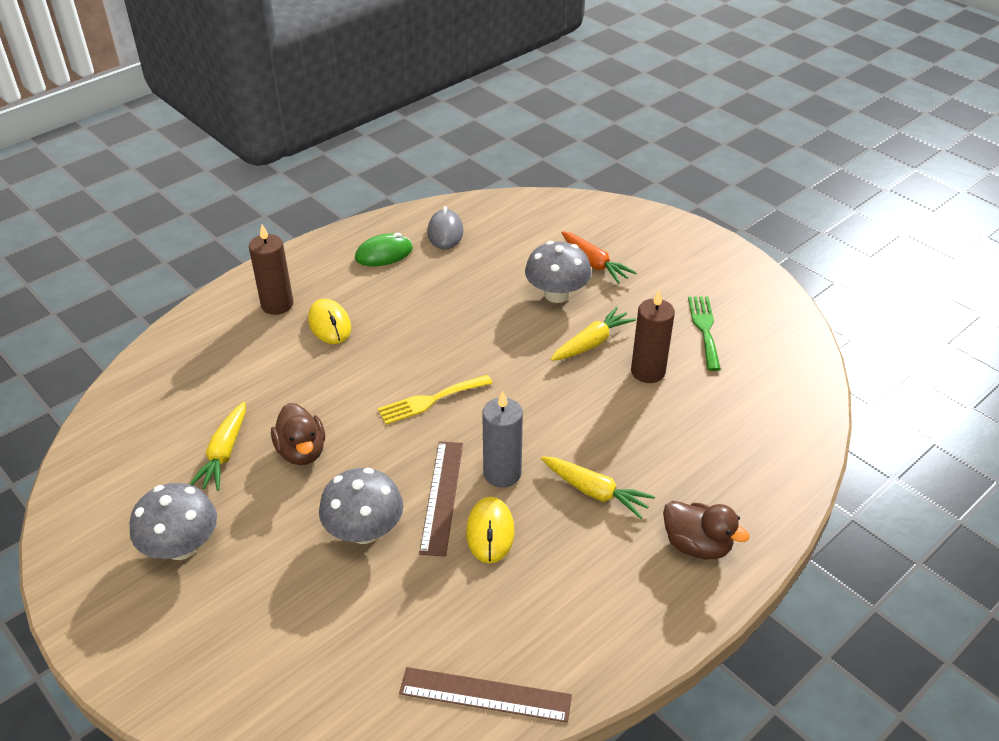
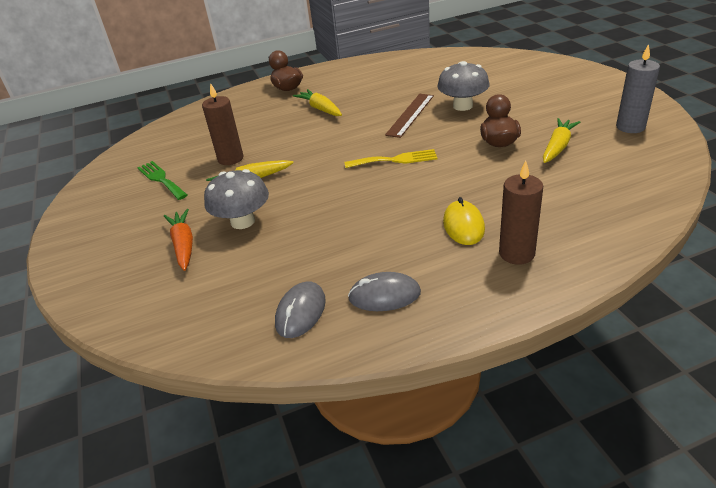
camera: 155 degrees left, 5 degrees down
grey mushroom [130,483,217,560] -> none
green mouse [355,233,413,266] -> grey mouse [348,272,421,311]
brown ruler [399,667,572,723] -> none
yellow mouse [466,497,515,563] -> none
grey candle [482,391,523,487] -> grey candle moved to [616,44,660,133]
green fork [688,296,721,371] -> green fork turned 120 degrees clockwise [137,161,187,200]

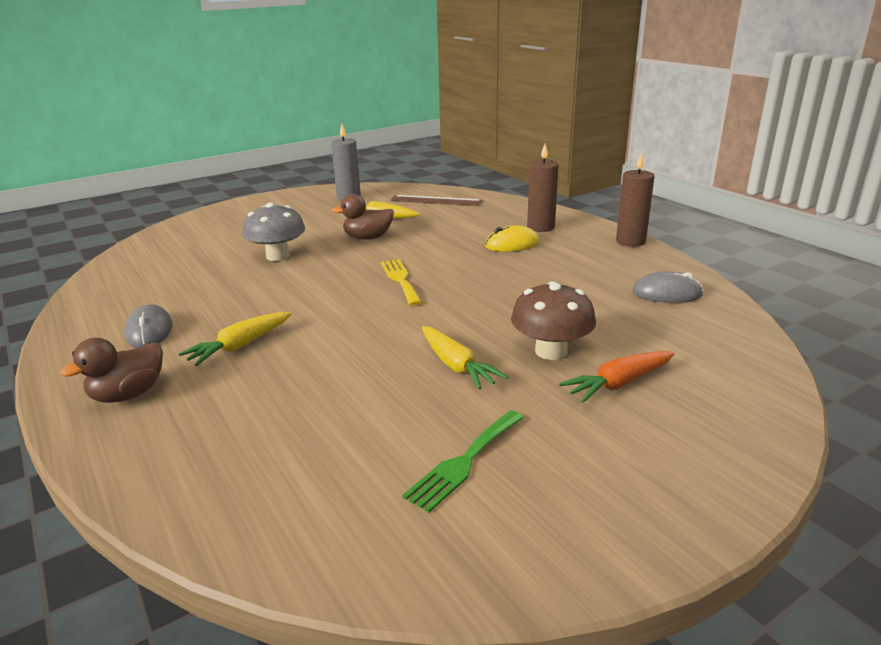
camera: 105 degrees left, 10 degrees down
brown candle [202,83,244,165] -> brown candle moved to [616,152,655,247]
grey mushroom [204,169,269,229] -> brown mushroom [511,281,596,360]
grey mouse [348,272,421,311] -> grey mouse moved to [124,304,172,348]
brown ruler [385,94,434,138] -> brown ruler moved to [390,195,482,206]

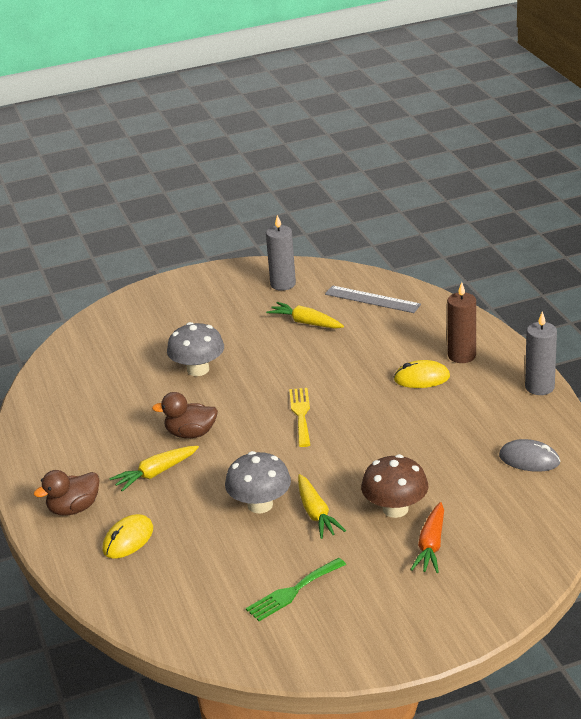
camera: 15 degrees right, 5 degrees up
grey mouse [124,304,172,348] -> none
brown duck [331,194,394,240] -> brown duck moved to [152,392,218,438]
brown ruler [390,195,482,206] -> grey ruler [325,286,421,313]
orange carrot [559,351,674,403] -> orange carrot turned 60 degrees counterclockwise [410,502,444,573]
brown candle [616,152,655,247] -> grey candle [525,311,557,395]
none -> yellow mouse [102,514,153,559]
none -> grey mushroom [225,451,291,513]

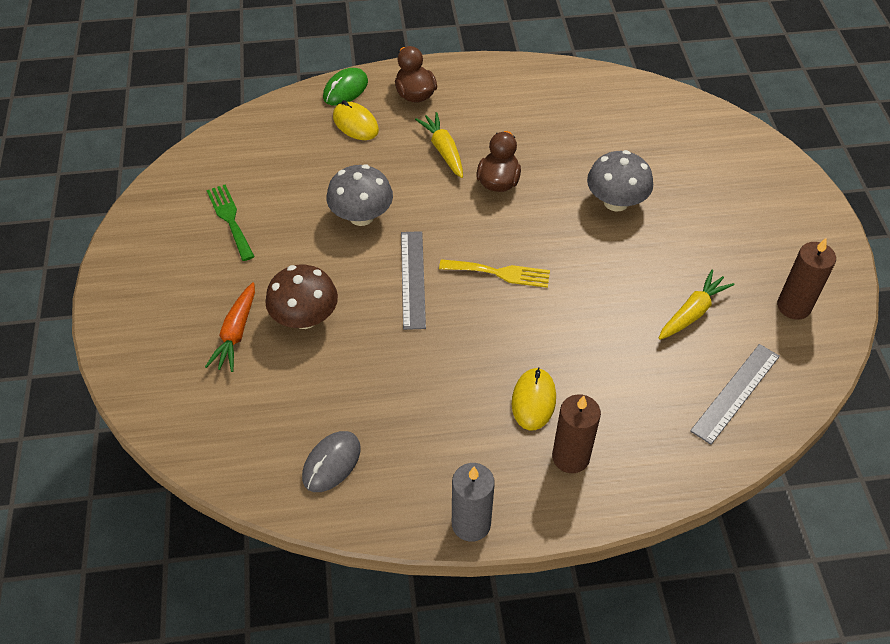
camera: 100 degrees right, 20 degrees up
grey candle [266,215,296,291] -> brown candle [777,238,836,320]
yellow carrot [298,474,346,539] -> none
orange carrot [410,502,444,573] -> orange carrot turned 105 degrees counterclockwise [205,282,255,372]
none -> green mouse [323,68,368,106]
none -> grey ruler [401,231,426,330]

